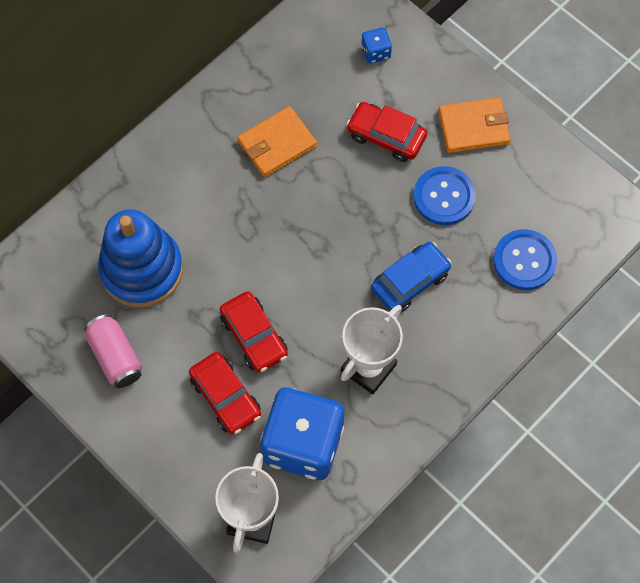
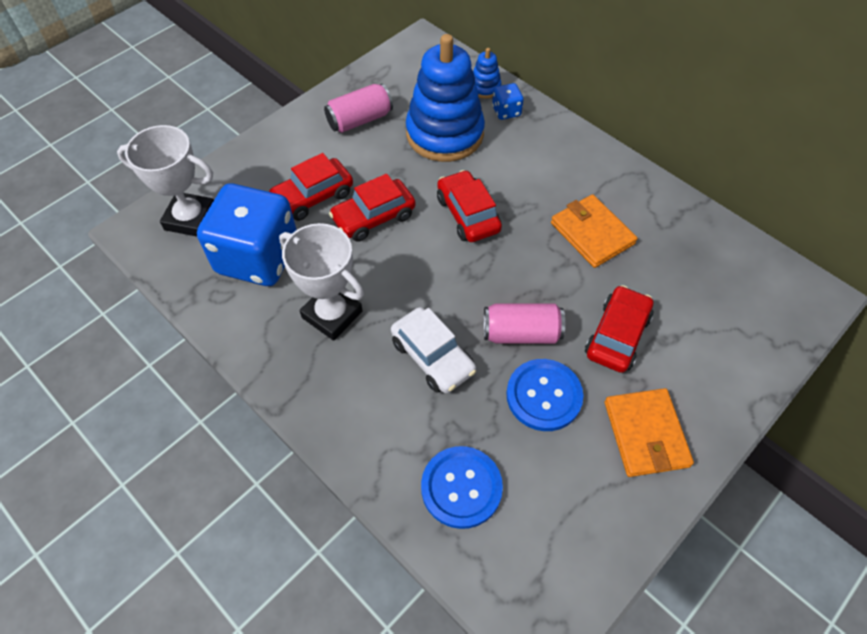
camera: 90 degrees right, 10 degrees down
blue dice [361,27,392,64] -> blue dice moved to [492,83,524,120]
blue car [371,242,452,312] -> white car [391,307,476,393]
none -> red car [437,170,502,242]
none -> blue stacking toy [473,48,502,99]
none -> pink can [484,303,565,344]

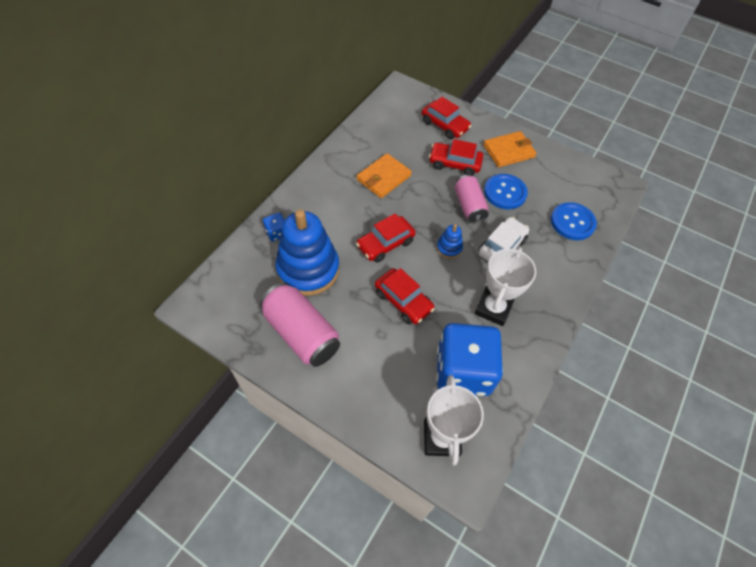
camera: 105 degrees left, 0 degrees up
red car [269,153,353,221] -> red car moved to [422,97,471,139]
pink can [324,84,393,133] -> pink can [260,282,340,367], size x1.52
blue stacking toy [473,48,502,99] -> blue stacking toy moved to [437,224,463,259]

